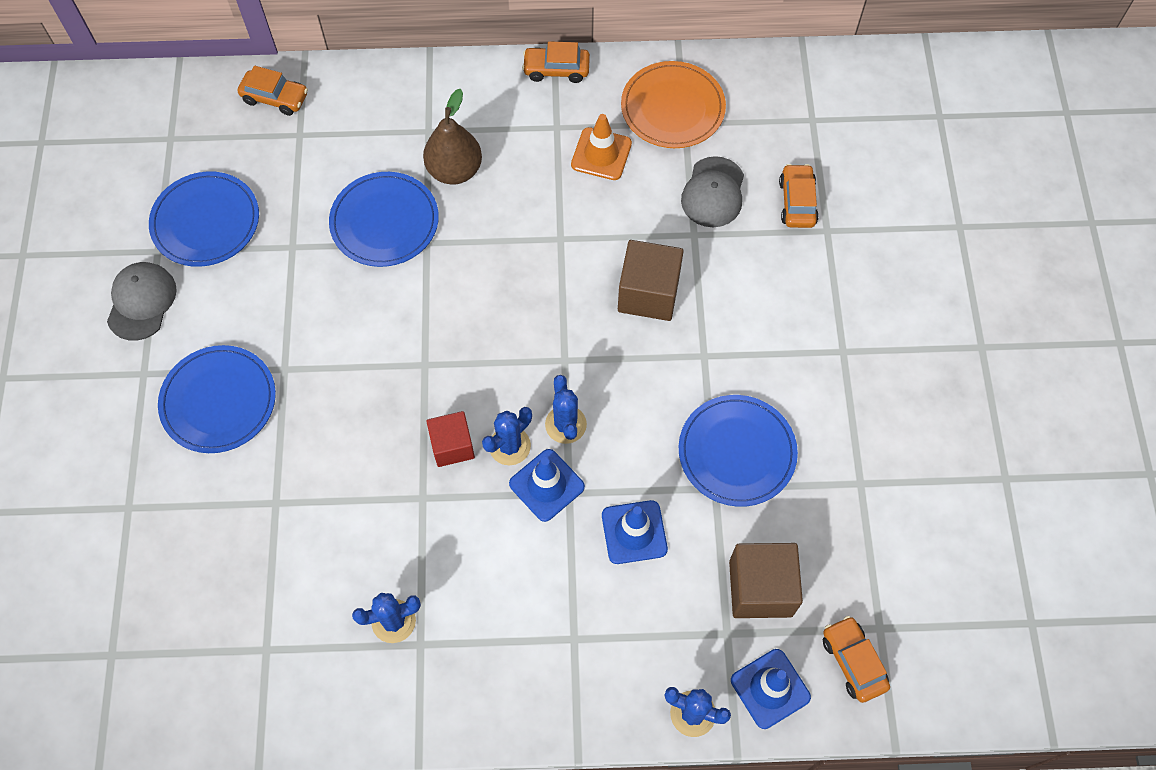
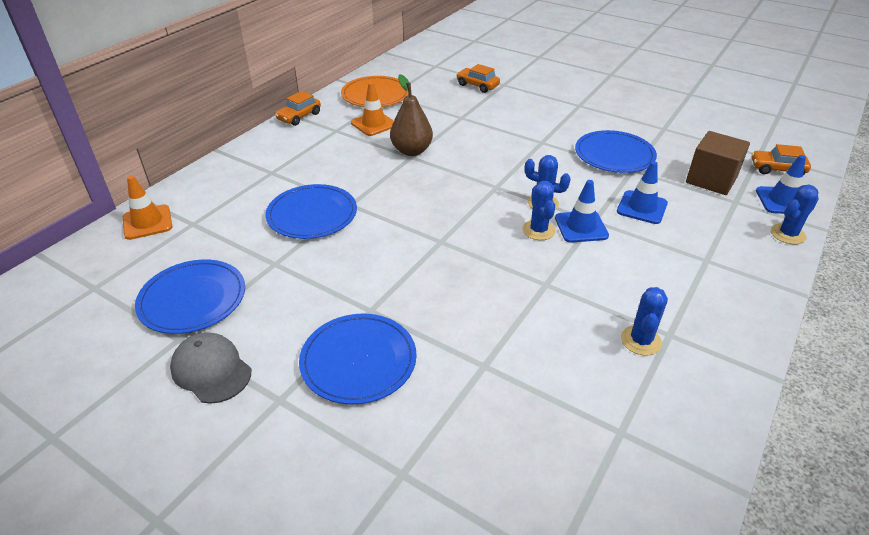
camera: 55 degrees left, 25 degrees down
orange car [238,66,308,116] -> orange traffic cone [123,175,173,240]
brown pear [423,89,482,185] -> brown pear moved to [390,74,433,156]
red cube [426,411,475,467] -> none
brown cube [618,240,684,321] -> none
grey cap [681,156,744,227] -> none

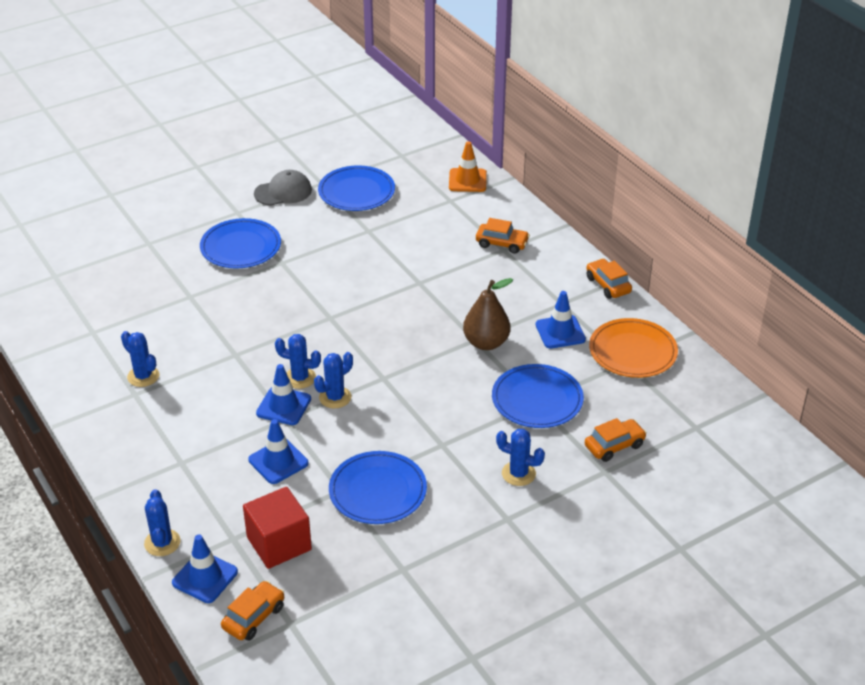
camera: 115 degrees right, 0 degrees up
blue plate [265,184,357,239] -> blue plate moved to [492,364,584,428]
orange traffic cone [351,82,394,136] -> blue traffic cone [536,291,586,348]
brown cube [686,131,750,195] -> red cube [243,487,312,569]
none -> orange car [476,218,530,254]
none -> blue cactus [496,429,545,486]

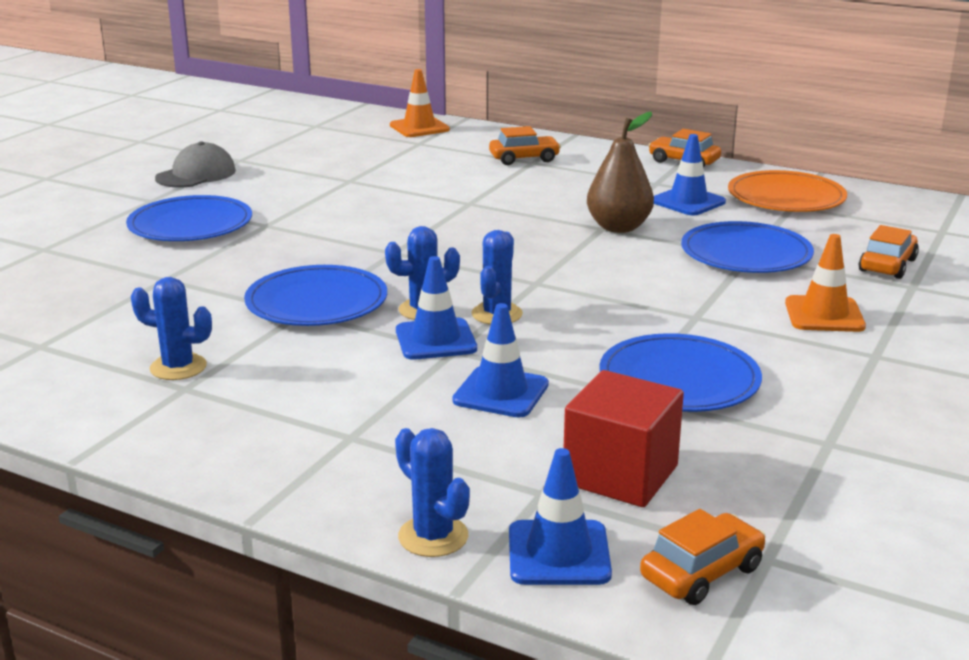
camera: 30 degrees left, 15 degrees down
orange car [221,581,284,641] -> orange car turned 45 degrees clockwise [640,509,766,605]
blue plate [318,165,395,211] -> blue plate moved to [244,265,387,326]
blue cactus [496,429,545,486] -> orange traffic cone [785,234,866,332]

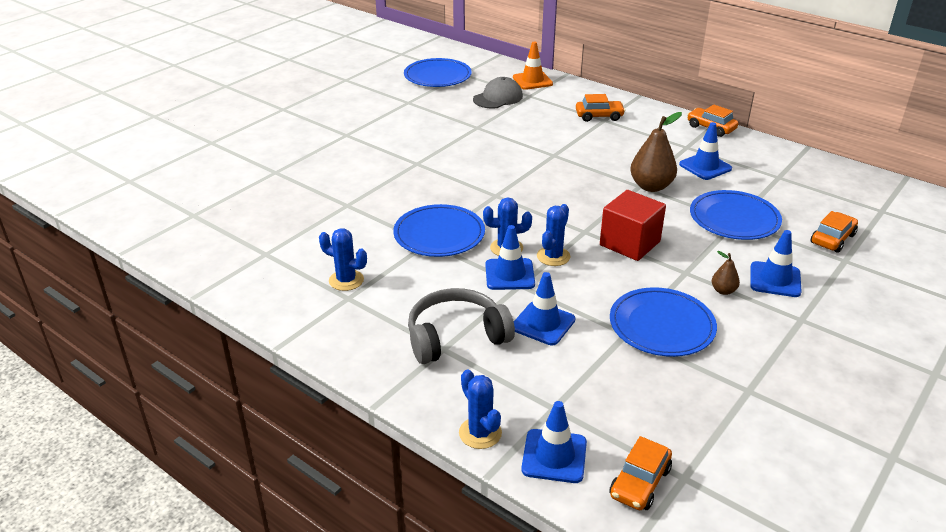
camera: 10 degrees right, 10 degrees up
blue plate [126,195,252,241] -> blue plate moved to [404,58,472,87]
grey cap [155,141,236,187] -> grey cap moved to [473,77,523,109]
red cube [564,370,684,507] -> red cube moved to [600,190,666,261]
orange car [640,509,766,605] -> orange car turned 150 degrees clockwise [610,436,672,510]
orange plate [728,170,847,212] -> none
orange traffic cone [785,234,866,332] -> blue traffic cone [750,230,802,297]
none -> grey headphones [408,288,515,364]
none -> brown pear [712,251,740,295]

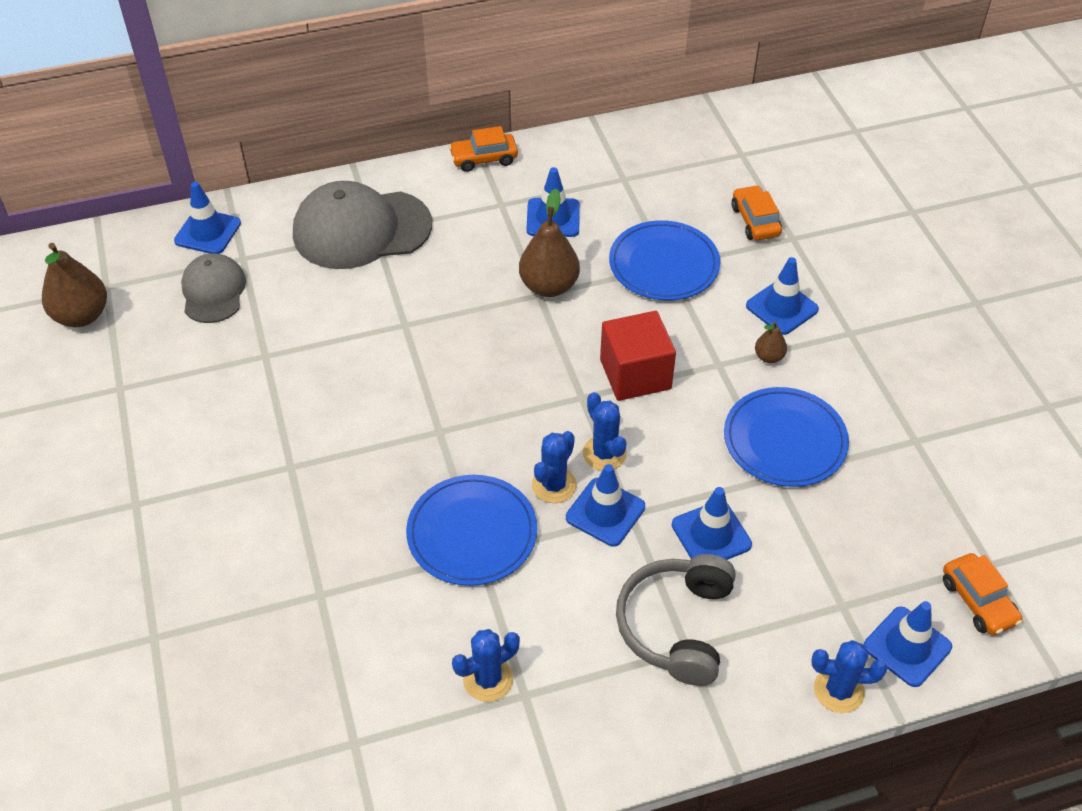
camera: 55 degrees left, 15 degrees up
blue plate [404,58,472,87] -> brown pear [42,243,107,327]
orange traffic cone [513,42,553,90] -> blue traffic cone [174,182,241,254]
orange car [576,94,625,122] -> grey cap [293,181,432,269]

